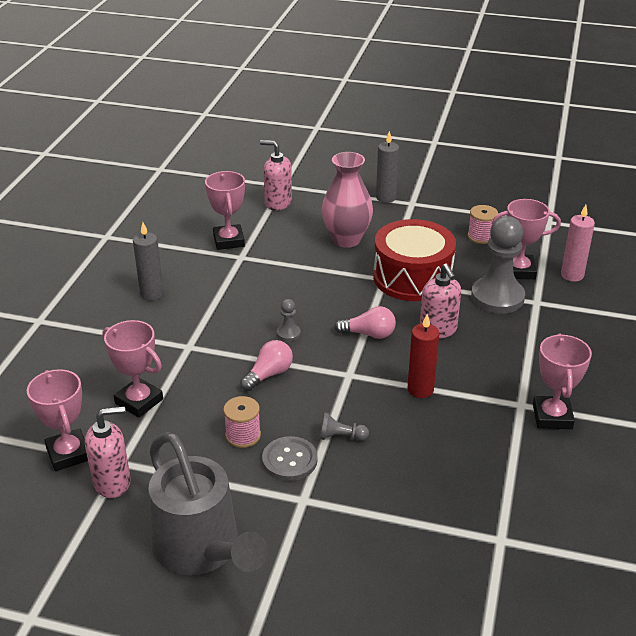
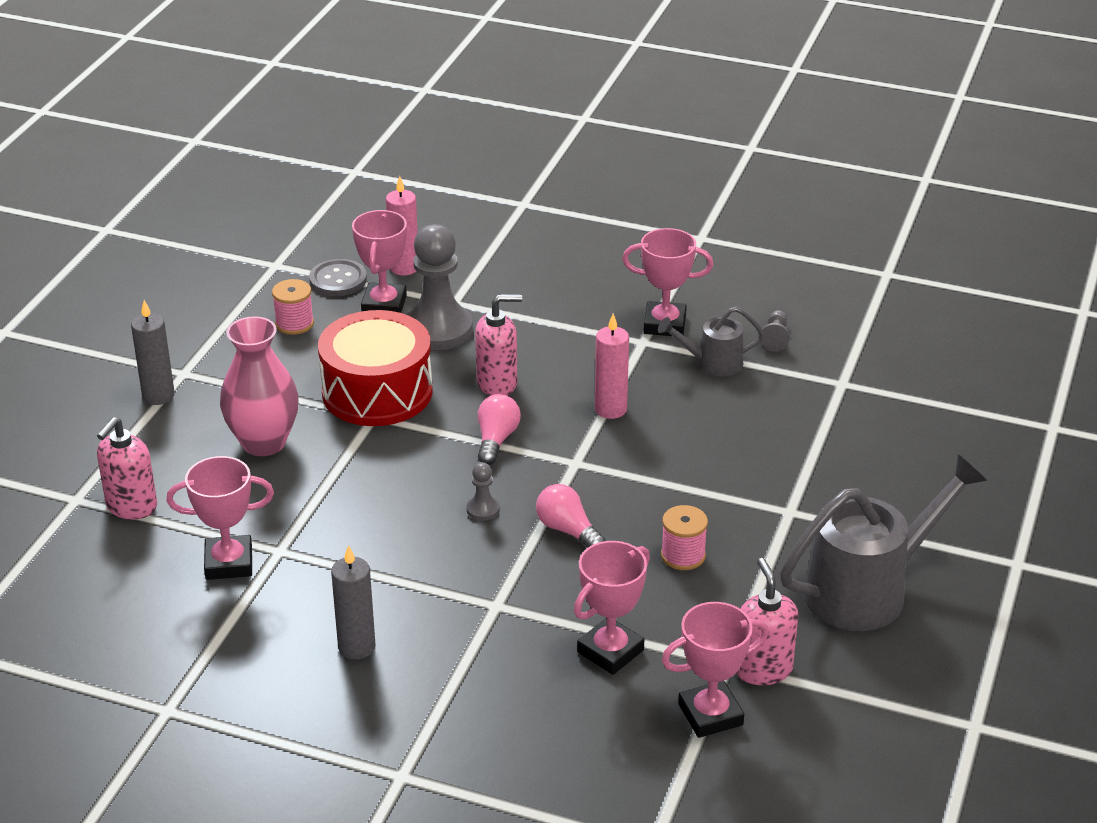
camera: 85 degrees left, 0 degrees up
grey button [262,436,318,481] -> grey button moved to [309,259,367,296]
grey pawn [320,412,369,441] -> grey pawn moved to [761,310,790,352]
red candle [407,314,439,398] -> pink candle [595,314,629,419]
none -> grey watering can [658,307,765,376]

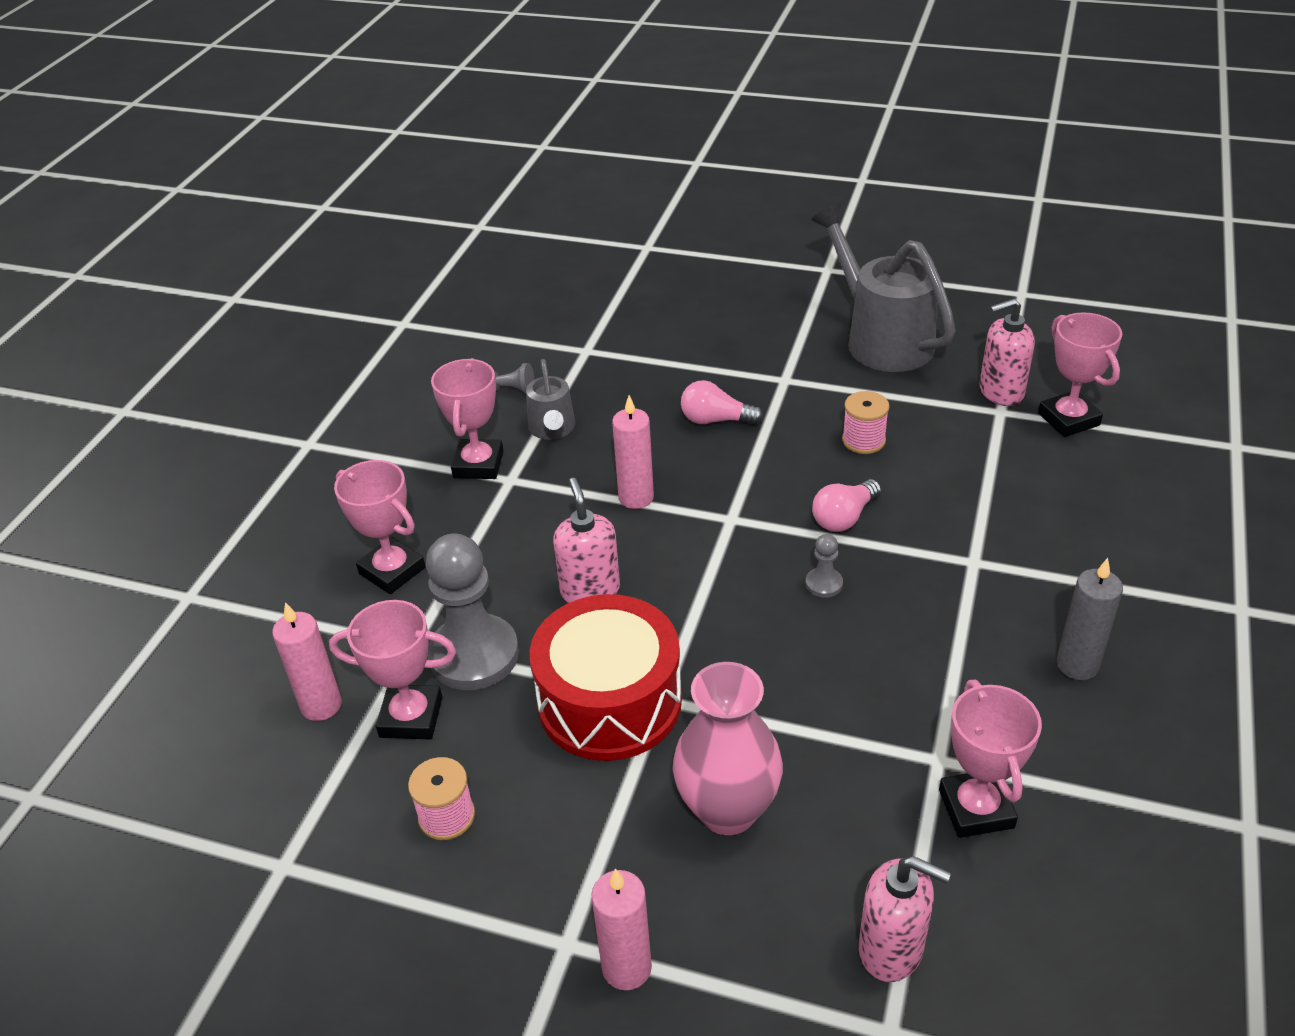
camera: 90 degrees left, 5 degrees up
grey candle [131,300,175,405] -> pink candle [591,869,652,990]
grey button [309,259,367,296] -> none
pink light bulb [478,394,521,465] -> pink light bulb moved to [681,380,763,425]
pink trophy [574,541,650,675] -> pink trophy moved to [334,460,425,594]

